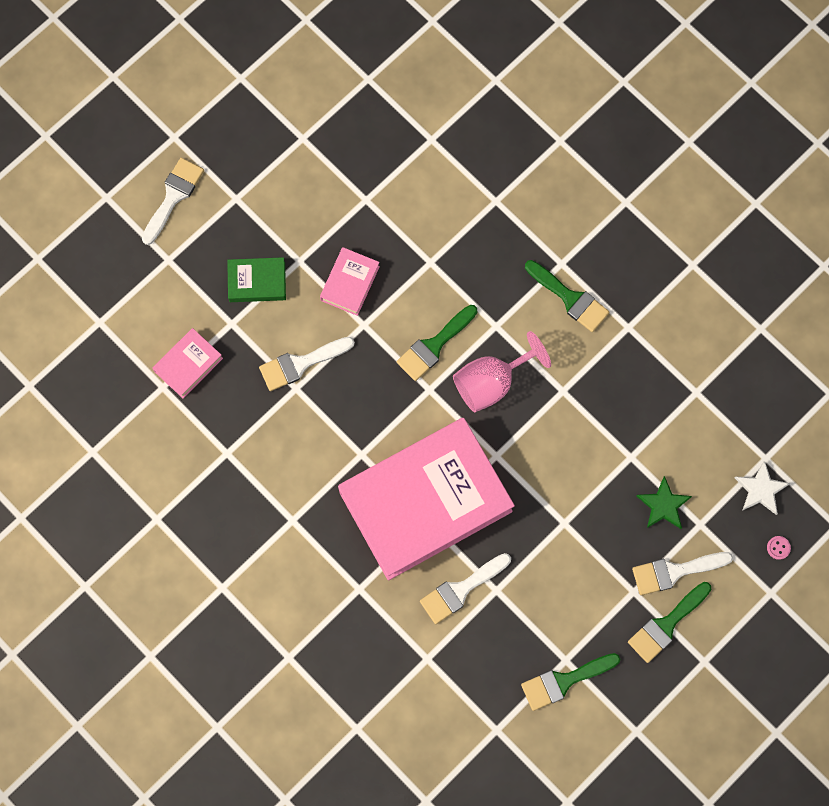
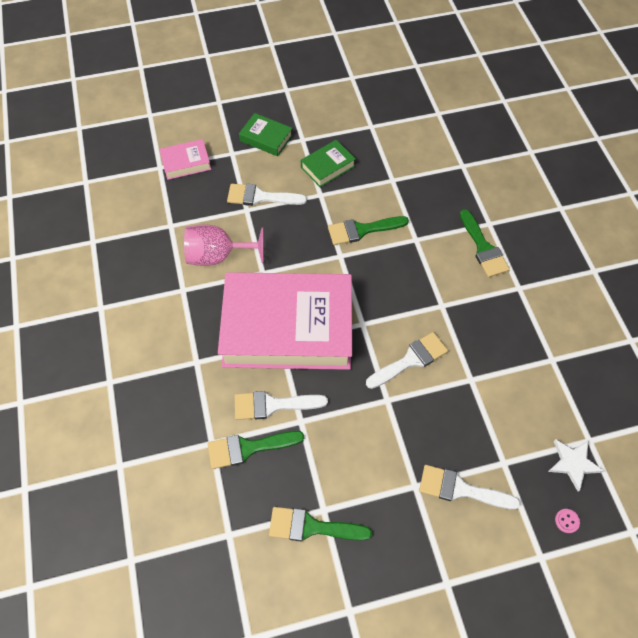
camera: 30 degrees right, 15 degrees down
white brush [142,158,204,245] -> white brush moved to [366,332,448,389]
pink book [320,247,380,316] -> green book [301,140,355,187]
pink goblet [453,331,551,412] -> pink goblet moved to [184,224,264,266]
green brush [628,582,711,663] -> green brush moved to [208,431,304,469]
green star [636,476,692,529] -> none

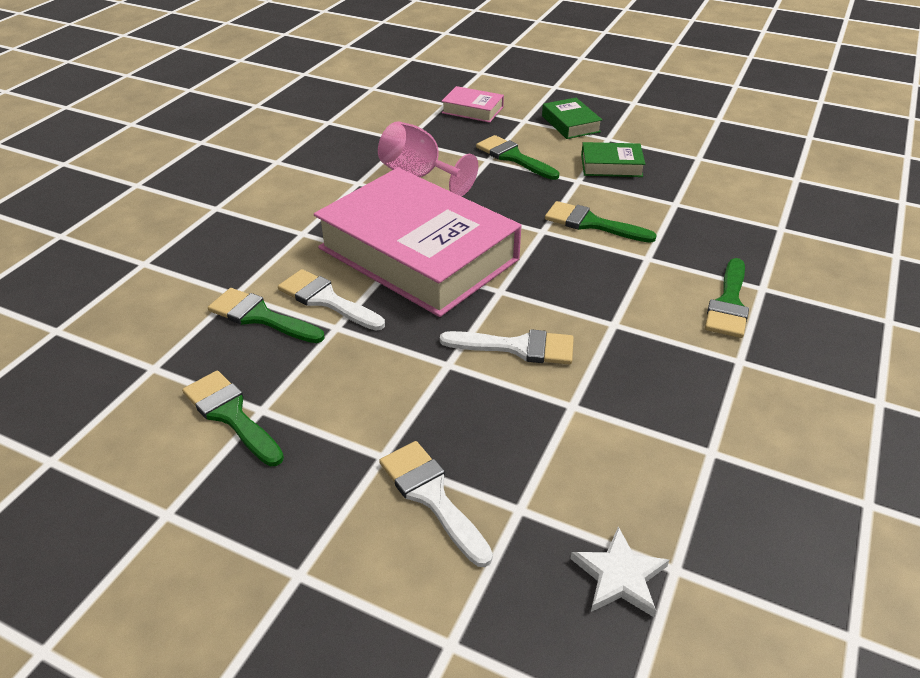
camera: 40 degrees right, 20 degrees down
white brush [227,184,307,206] -> green brush [476,135,559,180]
pink button [555,509,580,533] -> none

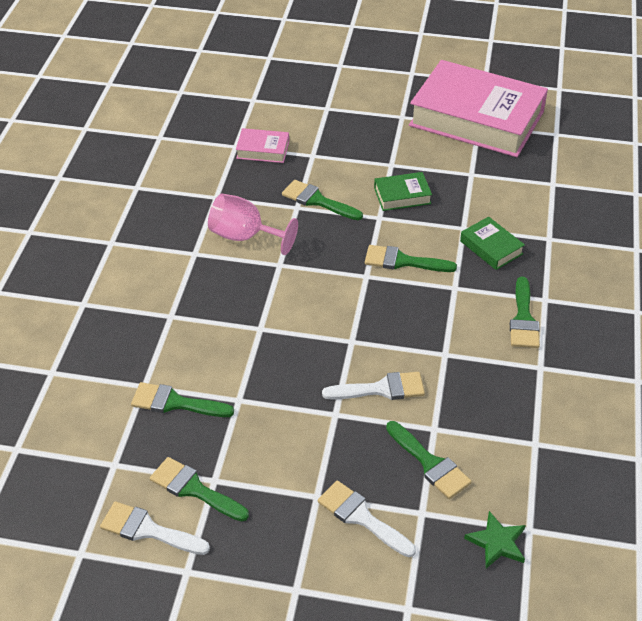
camera: 15 degrees left, 5 degrees up
white brush [278,269,385,331] -> white brush moved to [100,501,210,555]
pink book [314,168,521,317] -> pink book moved to [409,60,548,157]
green book [542,98,602,139] -> green book moved to [460,217,525,270]
white star [571,527,669,617] -> green star [464,511,526,568]
none -> green brush [386,421,472,499]

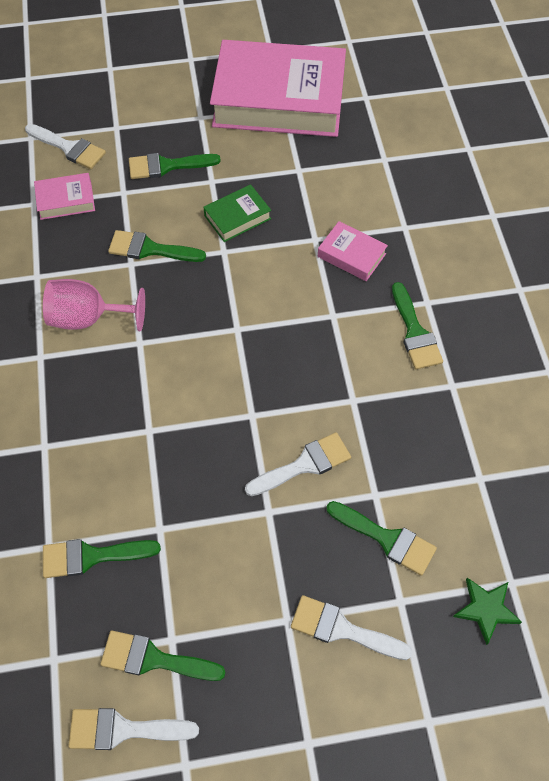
camera: 20 degrees left, 15 degrees up
green brush [365,245,457,272] -> green brush moved to [129,153,221,179]
green book [460,217,525,270] -> pink book [318,221,388,281]
none -> white brush [25,124,106,169]

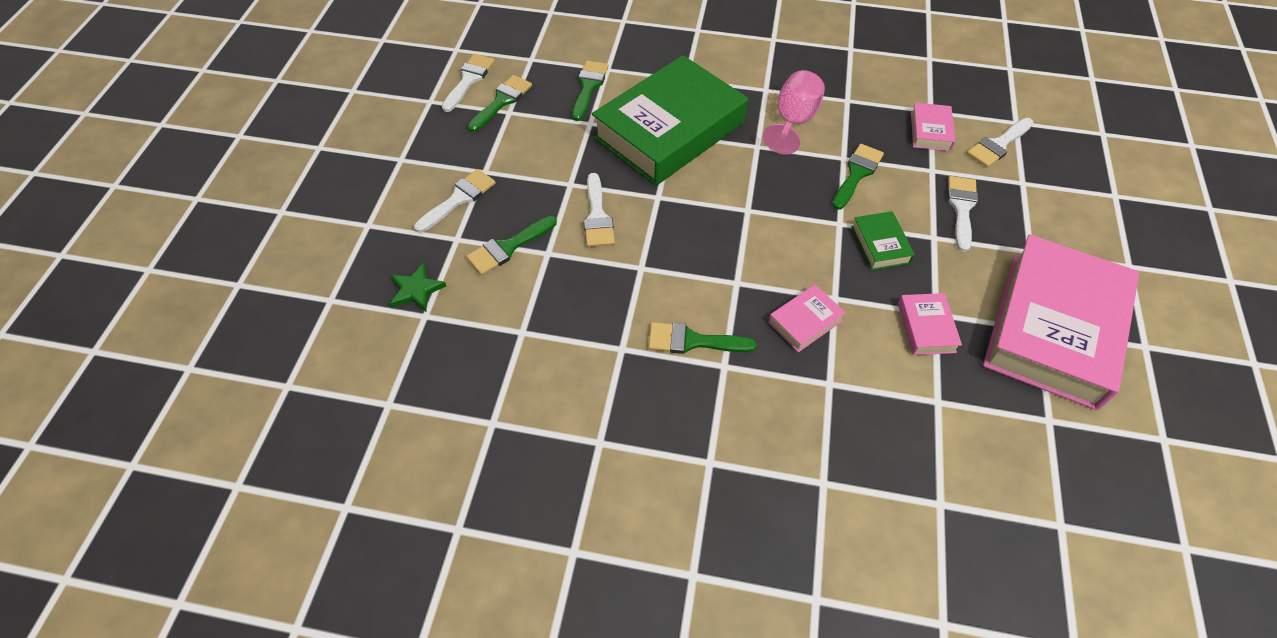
camera: 110 degrees right, 5 degrees down
green brush [129,153,221,179] -> white brush [947,176,978,252]
none -> green book [592,55,748,185]
none -> pink book [898,293,962,355]

